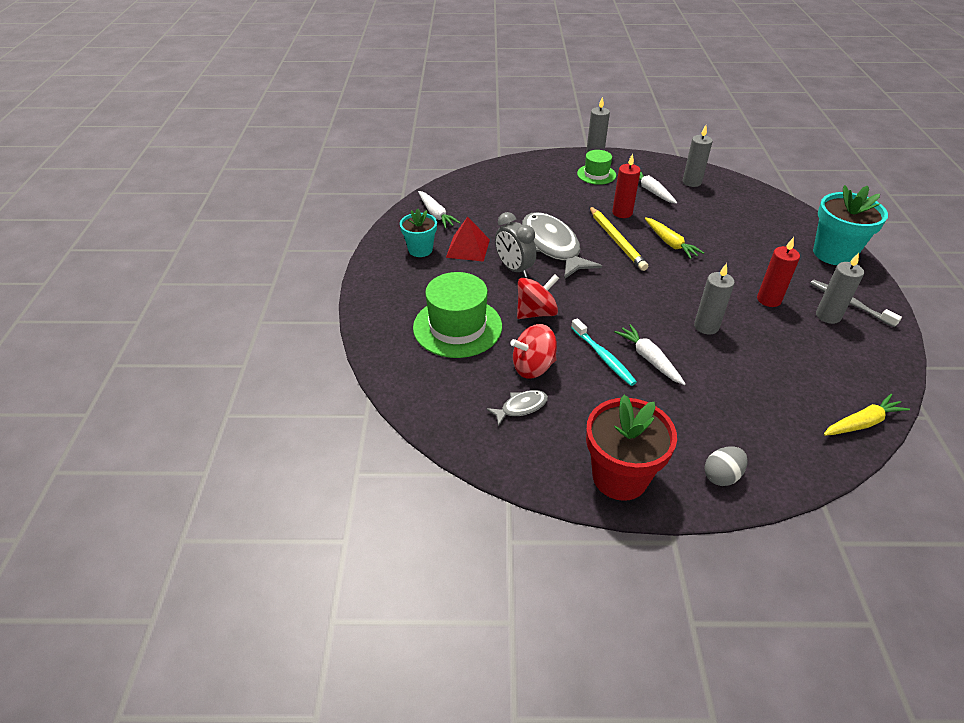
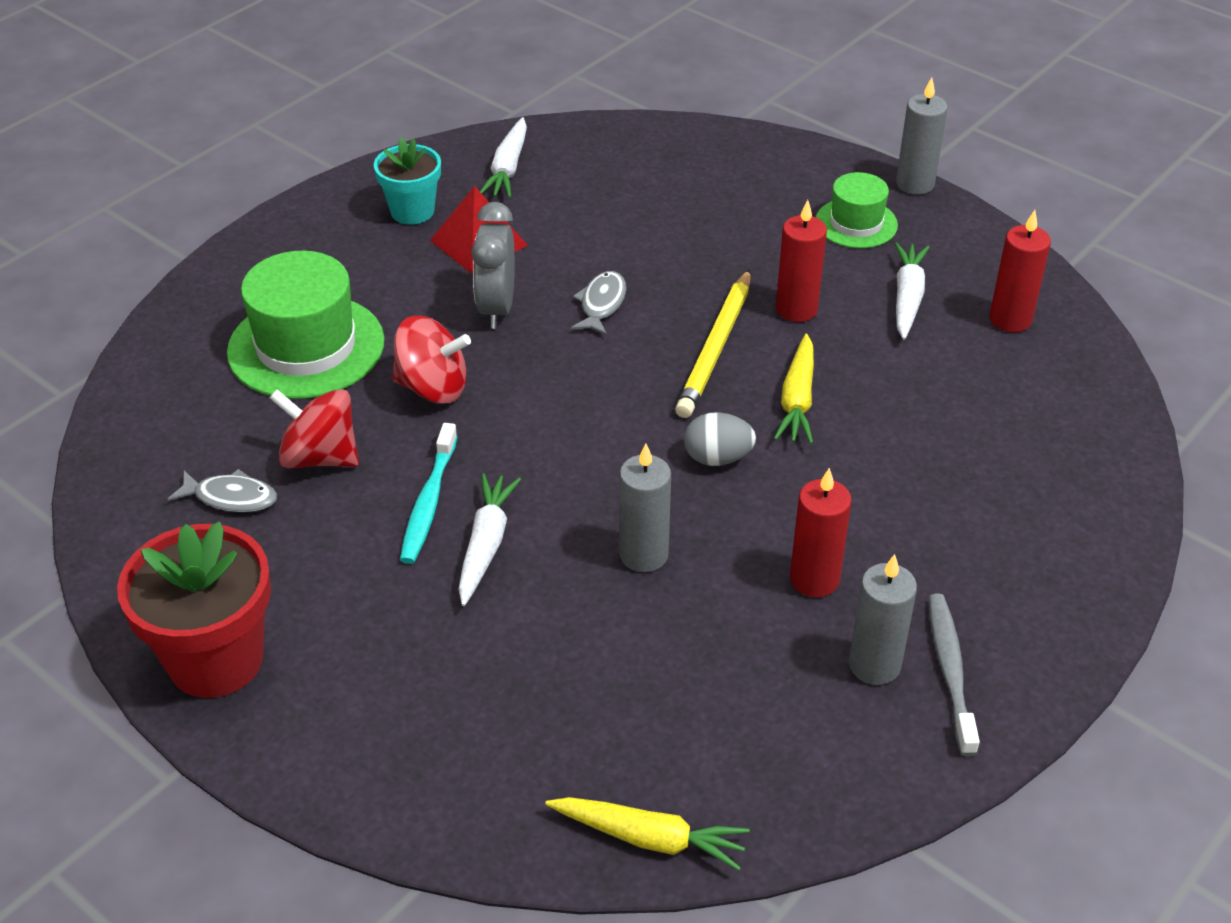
camera: 40 degrees right, 0 degrees up
grey fish [522,212,602,279] -> grey fish [571,271,626,335], size x0.46
grey candle [682,125,713,187] -> red candle [990,210,1051,333]
grey egg [704,446,747,486] -> grey egg moved to [684,412,756,466]
turquoise flower pot [813,185,888,265] -> none

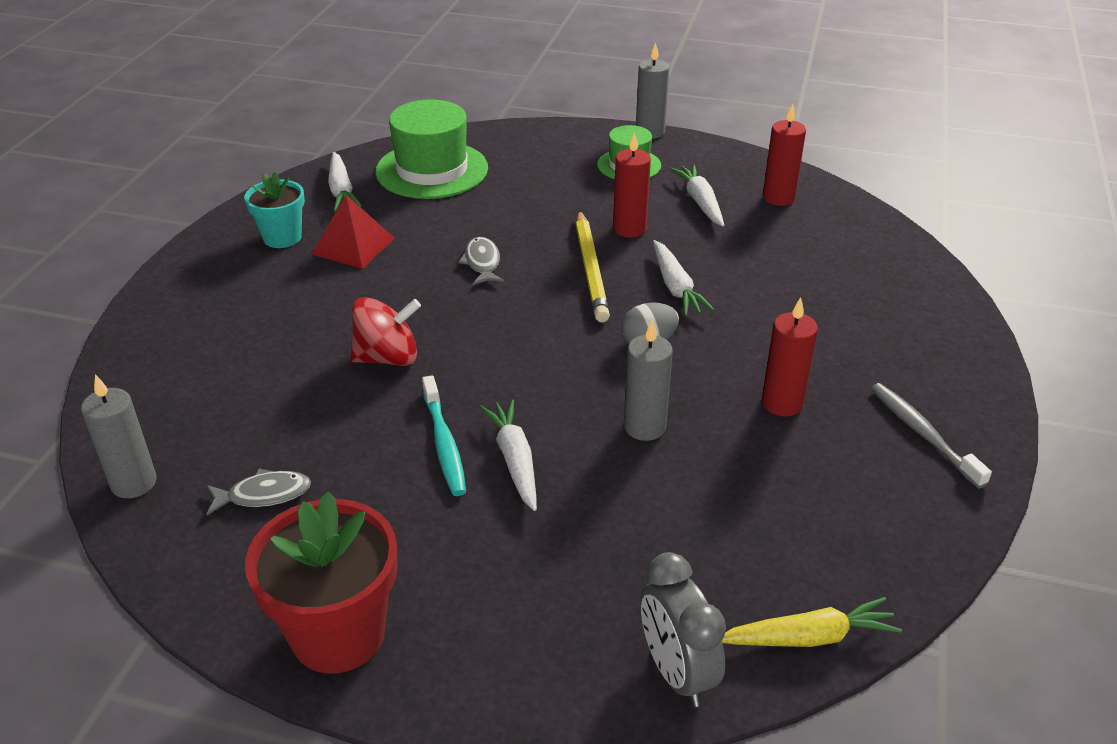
camera: 25 degrees left, 5 degrees down
green hat [227,251,384,399] -> green hat moved to [375,100,488,199]
red spinning top [270,389,359,468] -> none
grey clock [471,202,515,329] -> grey clock moved to [641,552,726,707]
yellow carrot [774,334,814,444] -> white carrot [653,240,715,316]
grey candle [849,554,917,685] -> grey candle moved to [81,374,157,498]

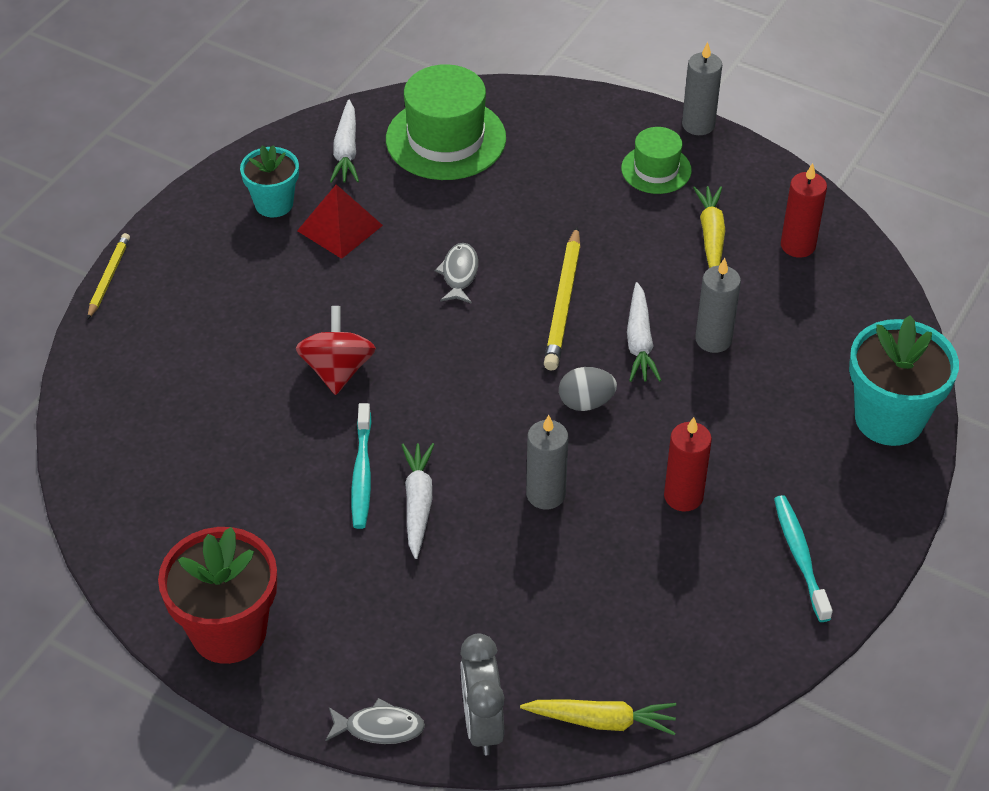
camera: 15 degrees right, 10 degrees up
grey candle [81,374,157,498] -> grey candle moved to [695,258,741,353]
grey fish [207,469,311,515] -> grey fish moved to [325,698,425,744]
red spinning top [350,297,421,366] -> red spinning top turned 90 degrees counterclockwise [296,306,376,395]
red candle [613,132,651,238] -> none
white carrot [670,165,724,227] -> yellow carrot [693,186,726,268]
grey toothbrush [871,383,992,488] -> turquoise toothbrush [774,495,833,622]
none -> yellow pencil [87,233,130,320]
none -> turquoise flower pot [849,315,959,446]

